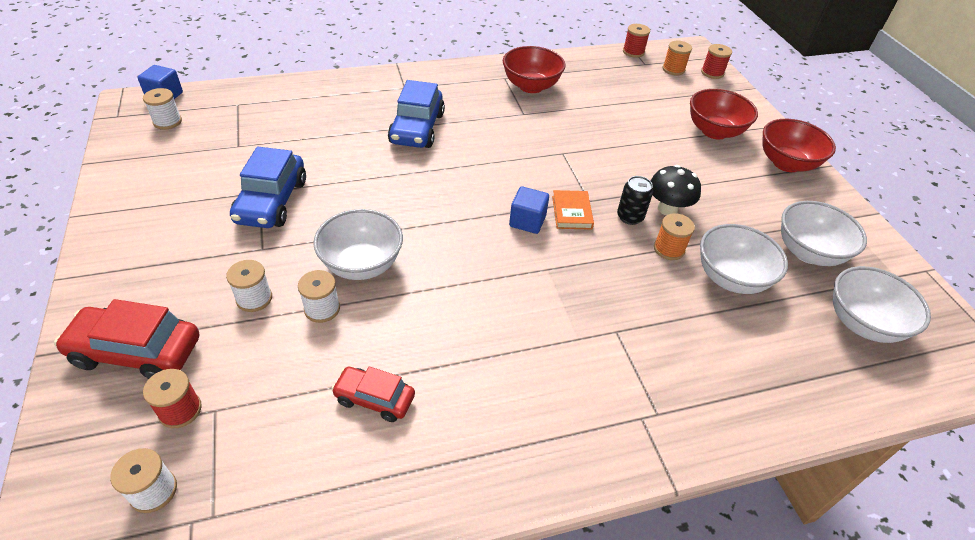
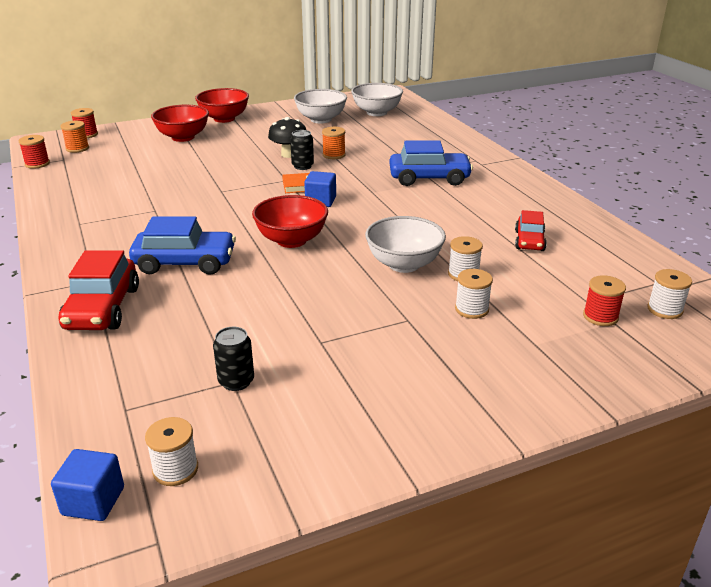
camera: 95 degrees left, 15 degrees down
red car [54,299,199,379] -> red car moved to [59,250,139,330]
blue car [230,147,306,228] -> blue car moved to [389,140,473,186]
red bowl [503,46,565,93] -> red bowl moved to [252,195,328,248]
white bowl [700,224,788,294] -> none
none -> black can [213,327,254,391]

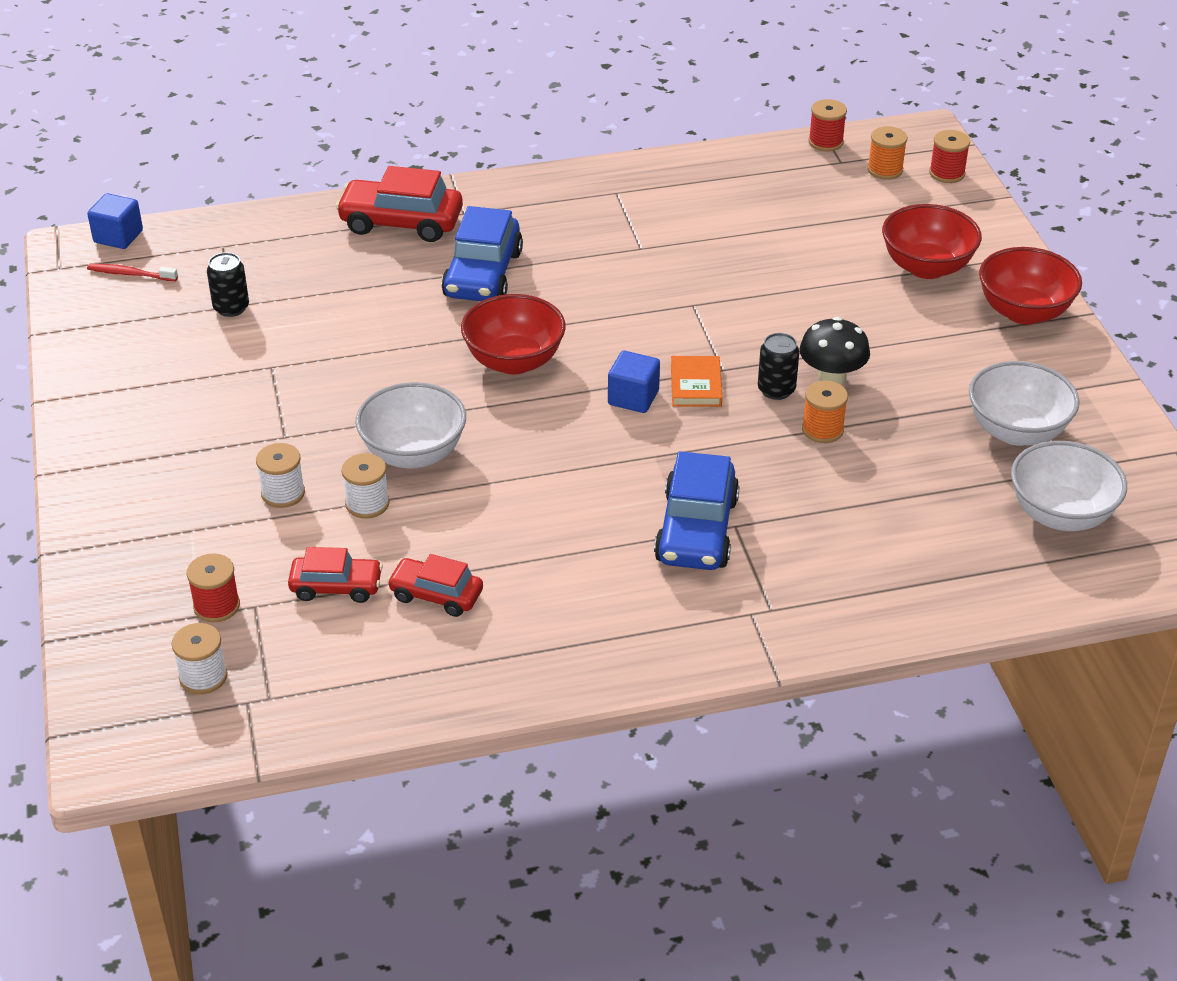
camera: 100 degrees right, 10 degrees up
white spool [145,417,198,486] -> red toothbrush [87,264,178,281]
none -> red car [288,547,383,603]

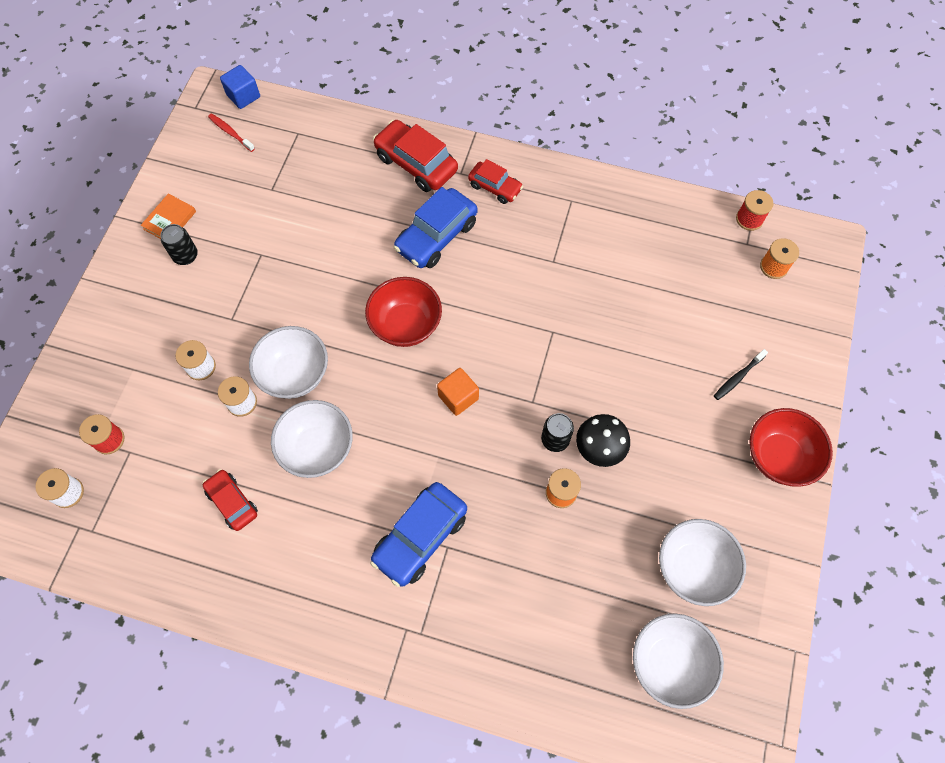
camera: 30 degrees right, 25 degrees up
black can [207,252,249,317] -> black can moved to [161,224,198,265]
red car [288,547,383,603] -> red car moved to [468,159,523,204]
blue cube [608,351,660,413] -> orange cube [437,368,479,416]
orange book [671,356,722,407] -> orange book moved to [141,193,196,239]
red bowl [882,204,982,279] -> black toothbrush [714,349,768,400]
red spool [929,130,970,183] -> none
none -> white bowl [271,400,353,478]

